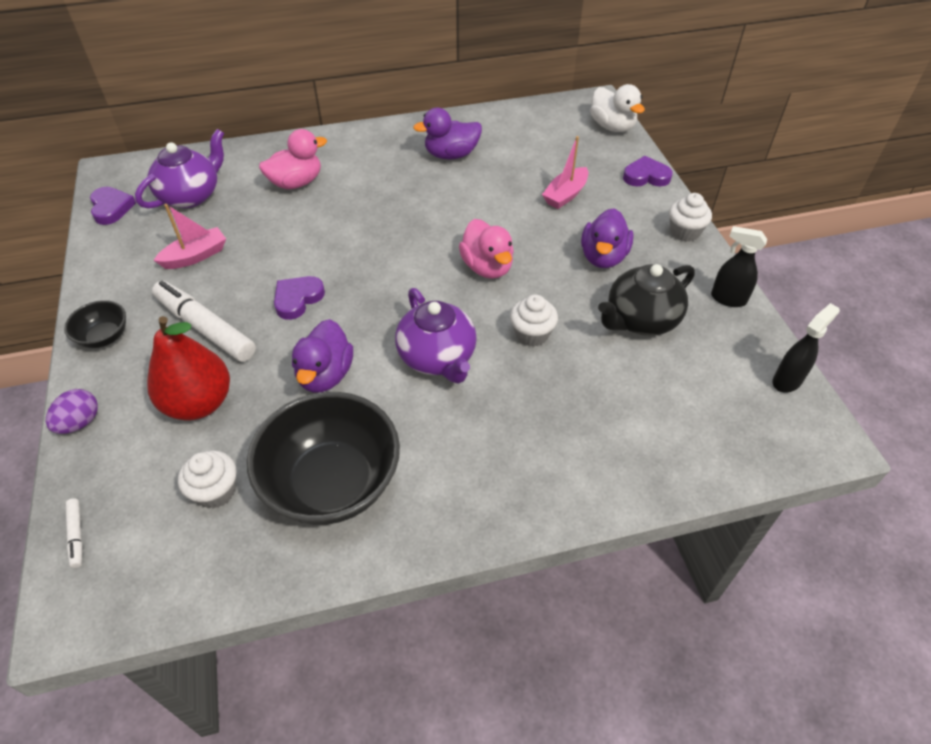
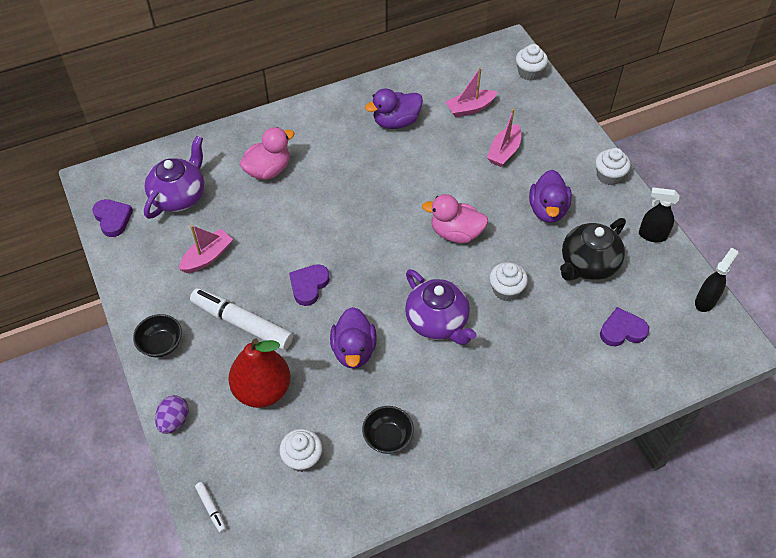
camera: 10 degrees left, 5 degrees up
black bowl [247,392,400,525] -> black bowl [362,406,414,454], size x0.47
pink duck [459,219,514,279] -> pink duck turned 135 degrees clockwise [422,194,488,243]
white duck [590,84,645,132] -> white cupcake [516,44,548,81]
purple heart [623,156,673,187] -> purple heart moved to [600,307,649,346]
none -> pink boat [446,67,497,117]

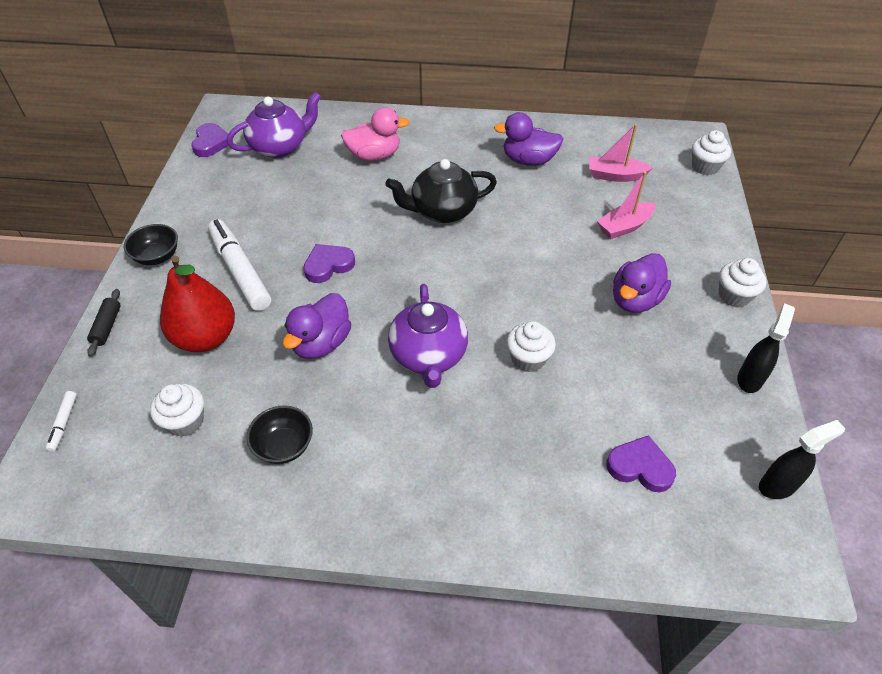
camera: 30 degrees right, 5 degrees down
purple egg [155,395,189,434] -> black rolling pin [87,289,121,357]
pink boat [179,225,233,273] -> none
pink duck [422,194,488,243] -> none
black teapot [560,218,626,280] -> black teapot moved to [385,159,497,223]
black spray bottle [639,188,679,242] -> black spray bottle turned 75 degrees clockwise [737,303,795,393]

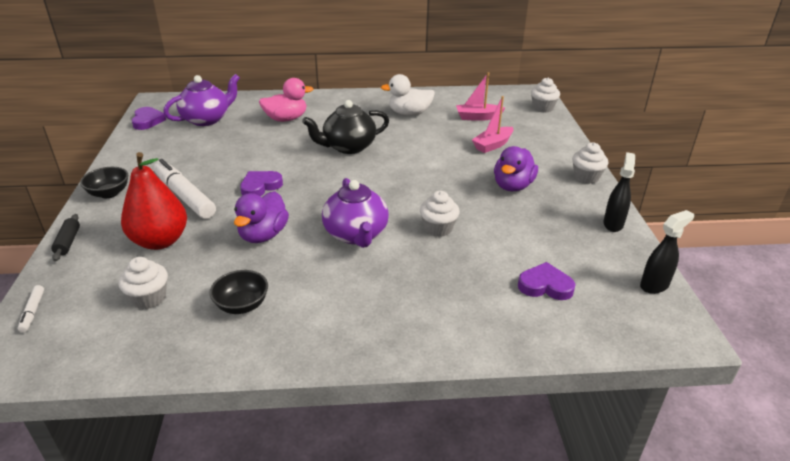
camera: 10 degrees left, 15 degrees down
purple duck [494,112,563,166] -> white duck [380,74,435,116]

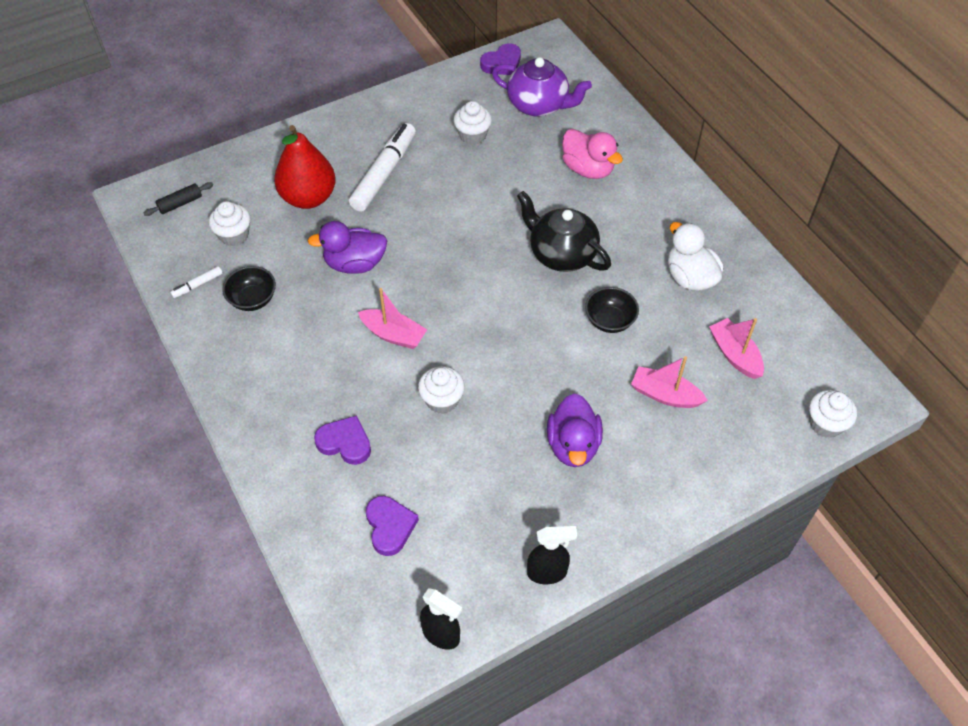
camera: 65 degrees right, 20 degrees up
white marker [18,285,44,333] -> white marker moved to [170,266,223,298]
black rolling pin [51,214,80,261] -> black rolling pin moved to [144,182,213,216]
black bowl [80,167,128,198] -> black bowl moved to [585,287,639,333]
purple heart [240,171,283,196] -> purple heart moved to [314,415,371,465]
purple teapot [322,178,389,248] -> pink boat [358,288,427,349]
purple duck [494,146,538,191] -> purple duck turned 90 degrees counterclockwise [547,394,603,467]
white cupcake [572,142,608,184] -> white cupcake moved to [453,101,492,145]

